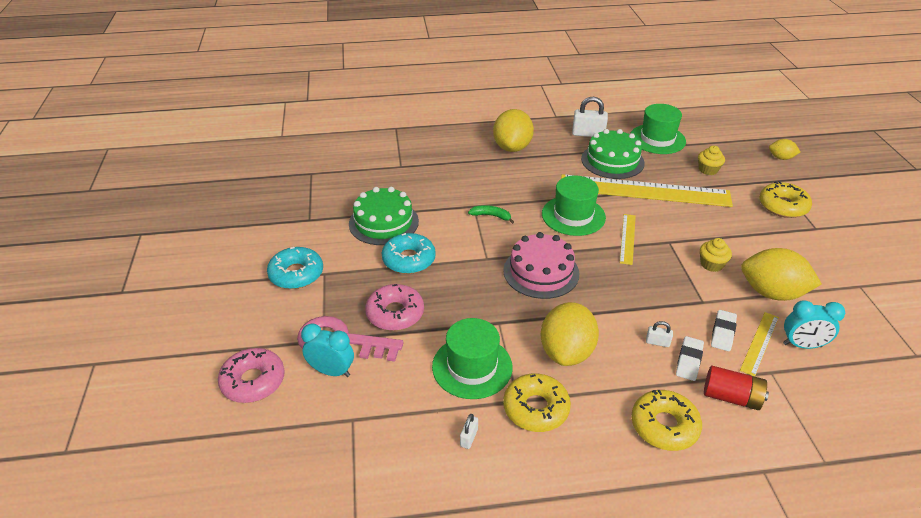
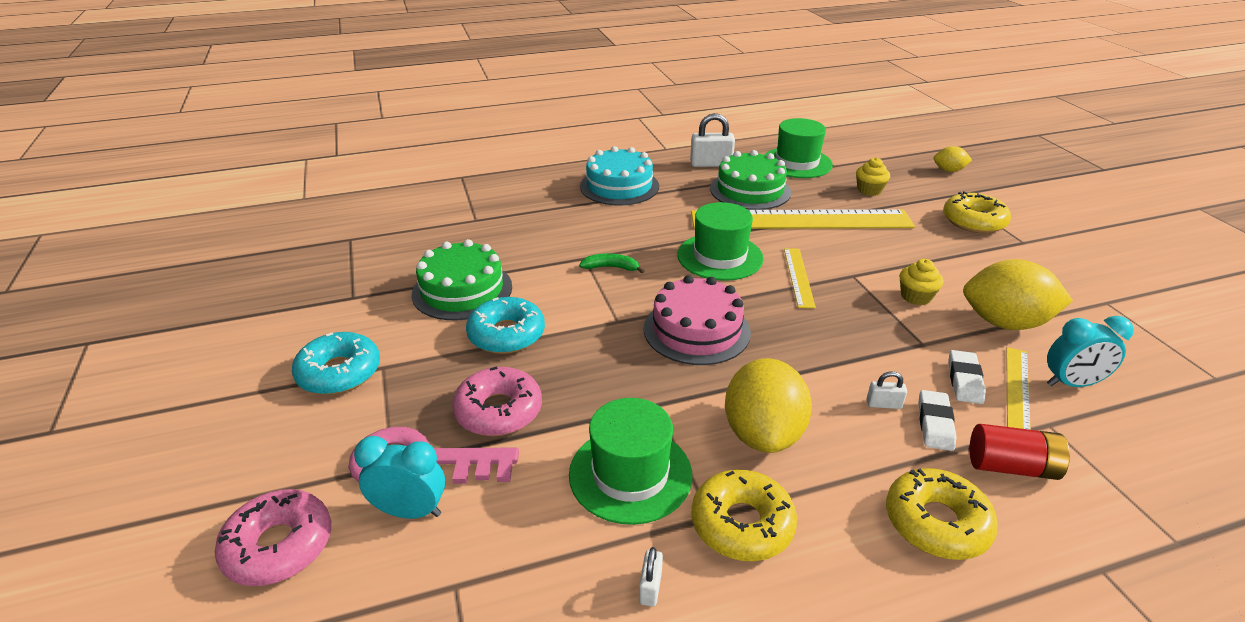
camera: 10 degrees left, 5 degrees down
yellow lemon [493,109,534,152] -> turquoise cake [580,146,659,205]

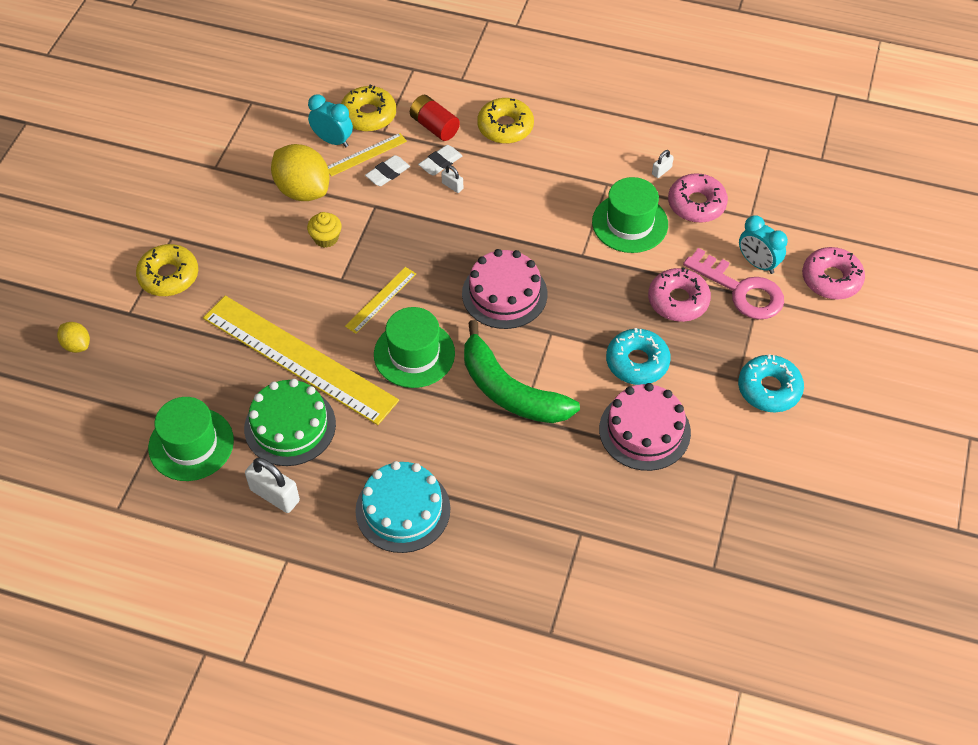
camera: 145 degrees left, 20 degrees up
green cake [412,239,512,320] -> pink cake [599,383,691,471]
green banana [579,253,645,273] -> green banana [464,320,580,423], size x2.44
yellow donut [691,469,797,561] -> yellow donut moved to [341,84,396,132]
yellow lemon [725,358,812,453] -> none
yellow cupcake [856,157,890,196] -> none
none -> pink donut [668,173,728,223]

